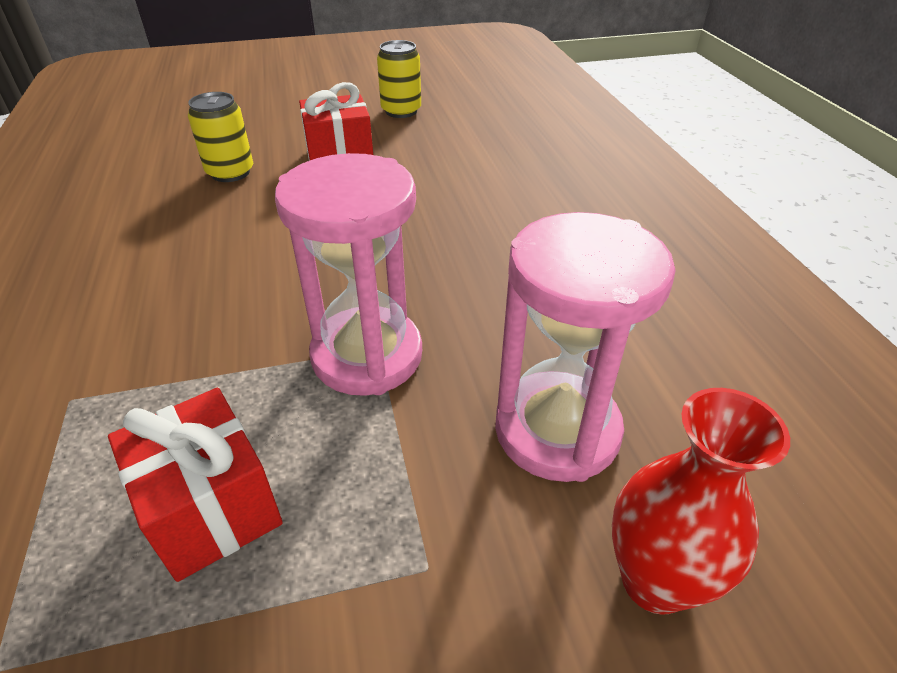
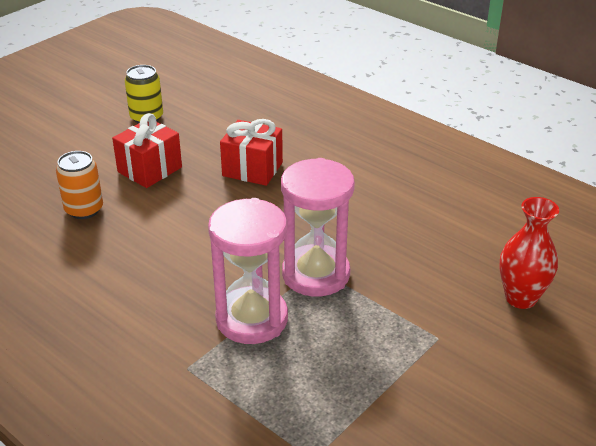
camera: 35 degrees left, 5 degrees down
red gift [108,388,283,582] -> red gift moved to [220,119,283,186]
yellow can [188,92,253,182] -> orange can [56,151,103,219]
pink hourglass [495,212,676,482] -> pink hourglass moved to [208,198,288,344]

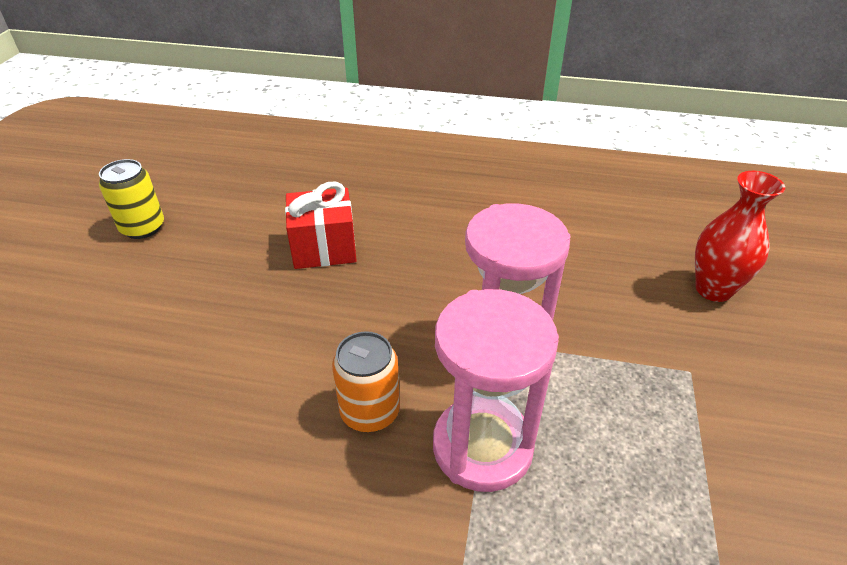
camera: 30 degrees left, 5 degrees up
orange can [56,151,103,219] -> orange can moved to [332,331,400,432]
red gift [112,113,182,188] -> none

